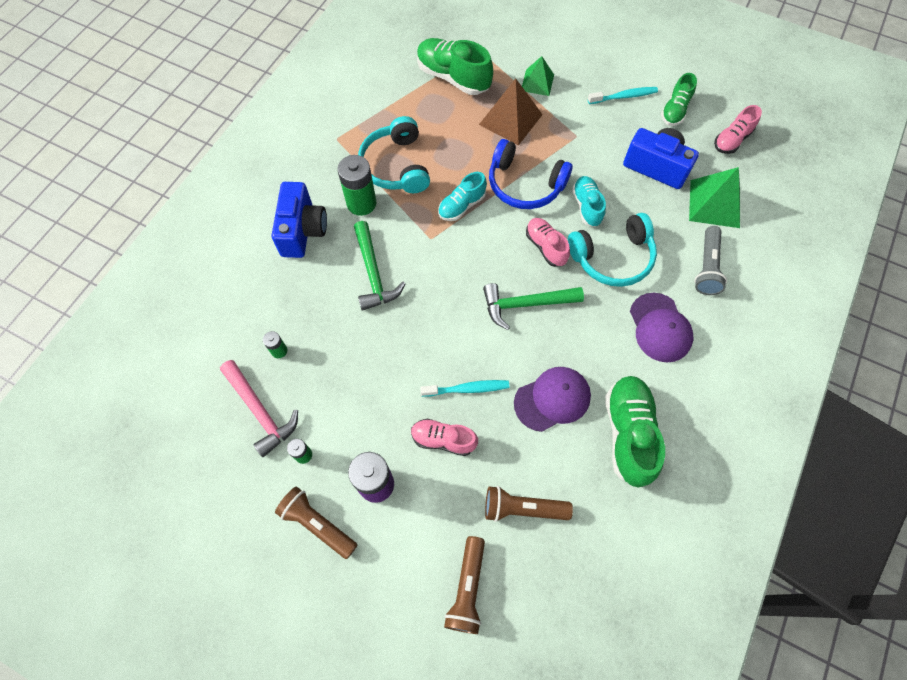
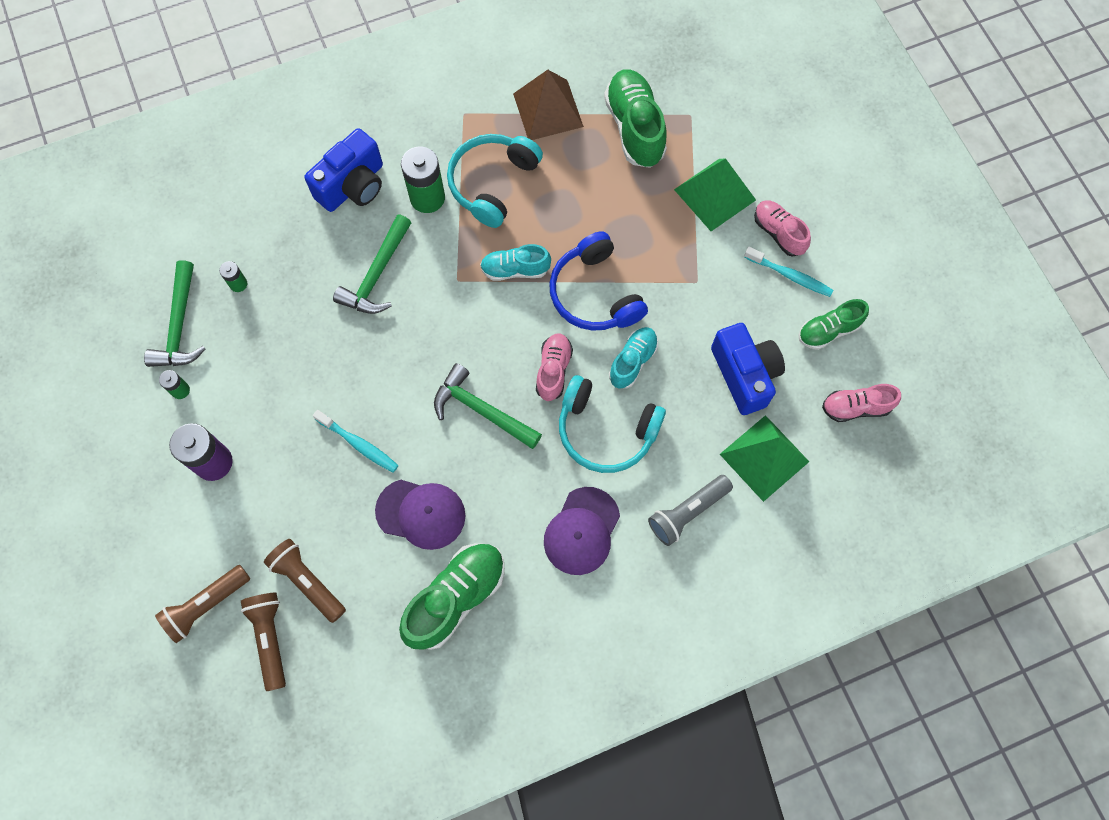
camera: 40 degrees right, 5 degrees up
pink hammer [220,360,298,457] -> green hammer [144,260,205,367]
brown flashlight [275,487,357,559] -> brown flashlight moved to [241,592,286,691]
pink shoe [411,419,478,456] -> pink shoe moved to [754,200,811,256]
brown pyramid [479,78,543,145] -> brown pyramid moved to [513,70,584,140]
green pyramid [522,56,554,96] -> green pyramid [674,158,756,231], size x1.56

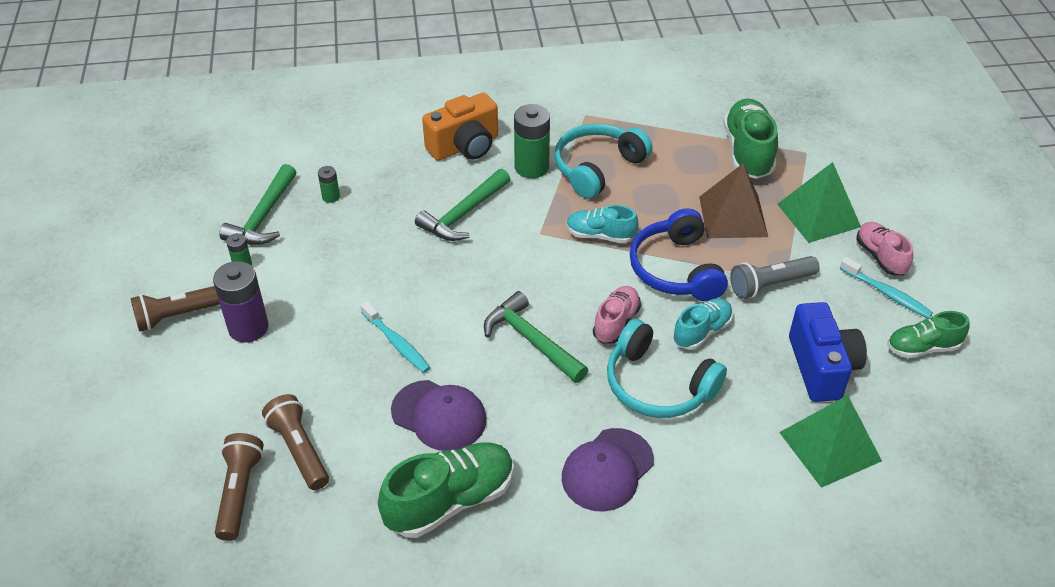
camera: 15 degrees right, 25 degrees down
brown flashlight [155,565,250,643] -> brown flashlight moved to [131,286,220,332]
blue camera [304,128,383,212] -> orange camera [422,93,498,161]
brown pyramid [513,70,584,140] -> brown pyramid moved to [699,164,768,238]
grey flashlight [648,475,733,546] -> grey flashlight moved to [730,256,819,299]
pink shoe [822,384,901,422] -> none

